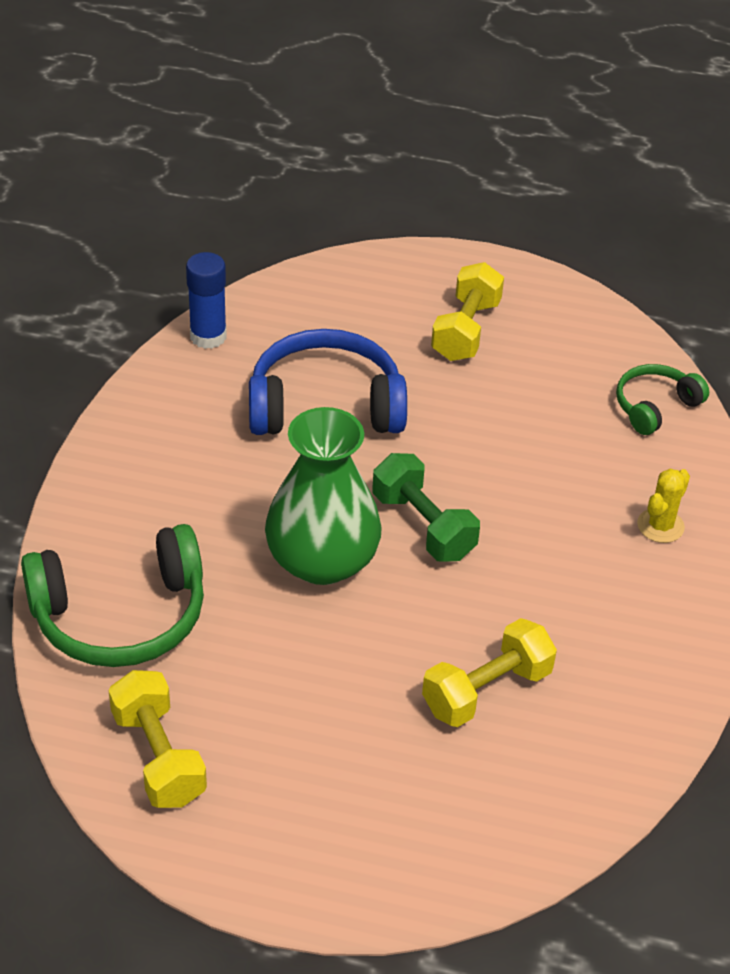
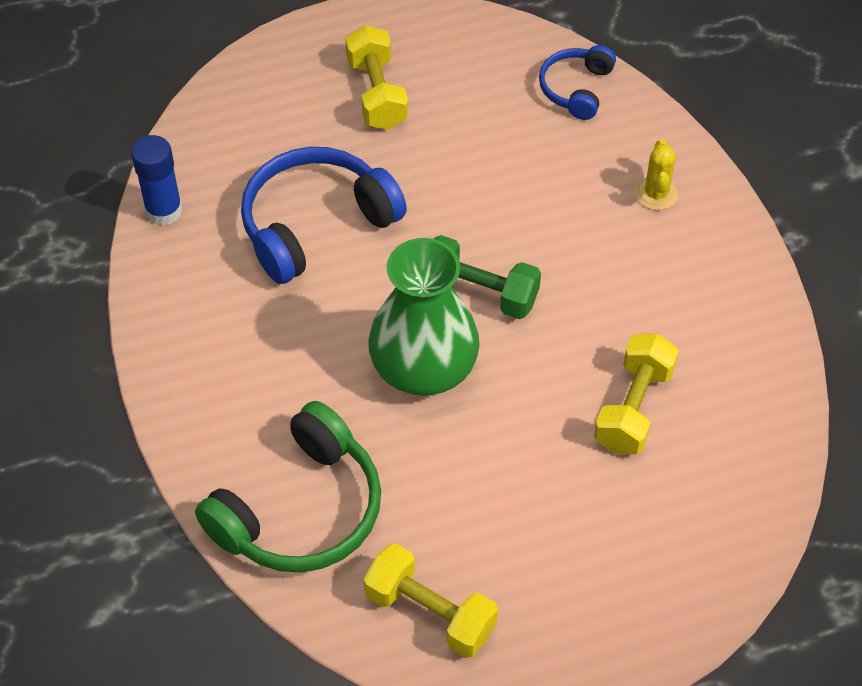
camera: 30 degrees left, 10 degrees up
green headphones [616,364,709,435] -> blue headphones [539,45,616,120]

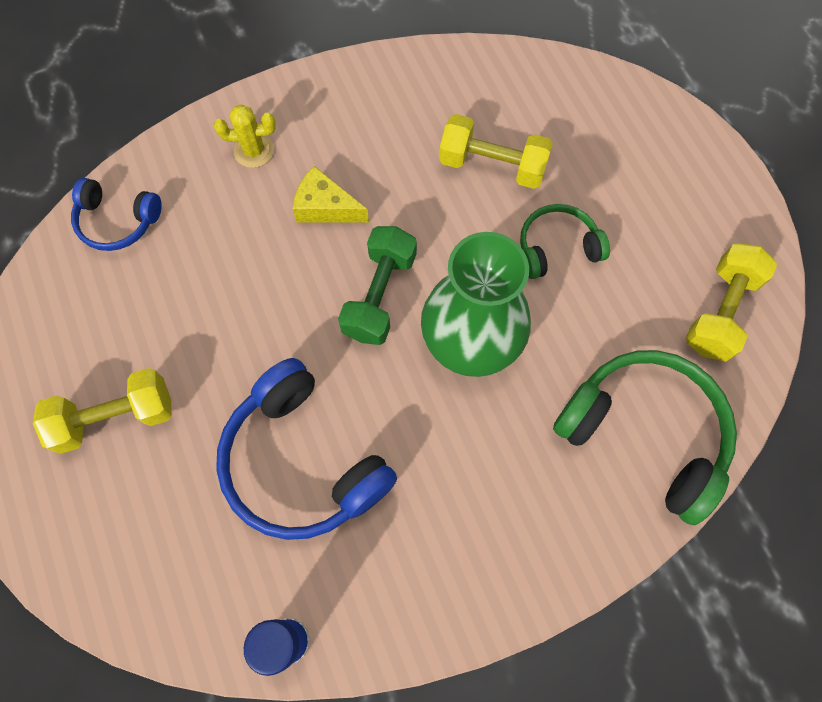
camera: 95 degrees left, 15 degrees up
none -> yellow cheese [293,166,369,223]
none -> green headphones [520,204,610,279]

